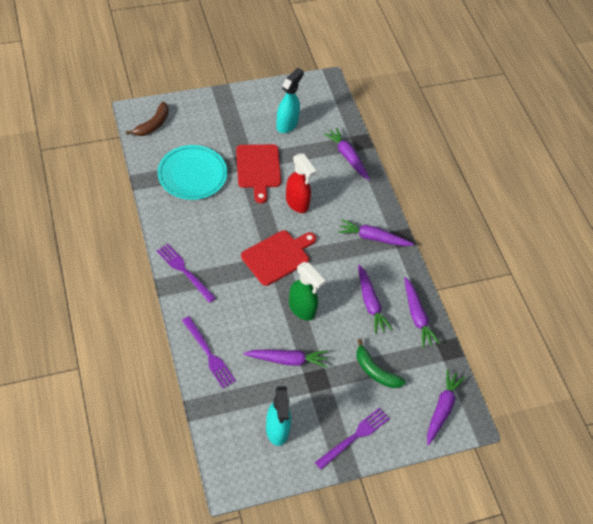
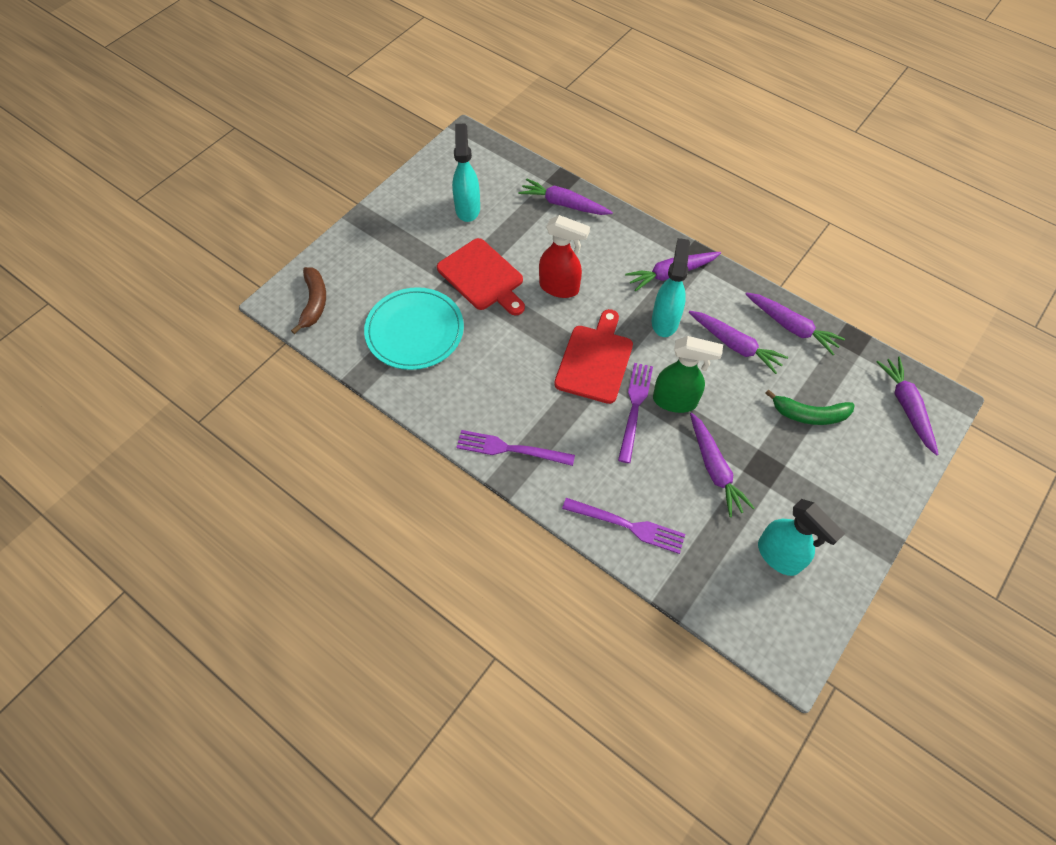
camera: 30 degrees left, 5 degrees up
purple carrot [243,349,328,368] -> purple carrot turned 105 degrees clockwise [690,413,754,517]
purple fork [315,407,390,470] -> purple fork moved to [618,363,653,463]
none -> turquoise spray bottle [652,238,690,337]

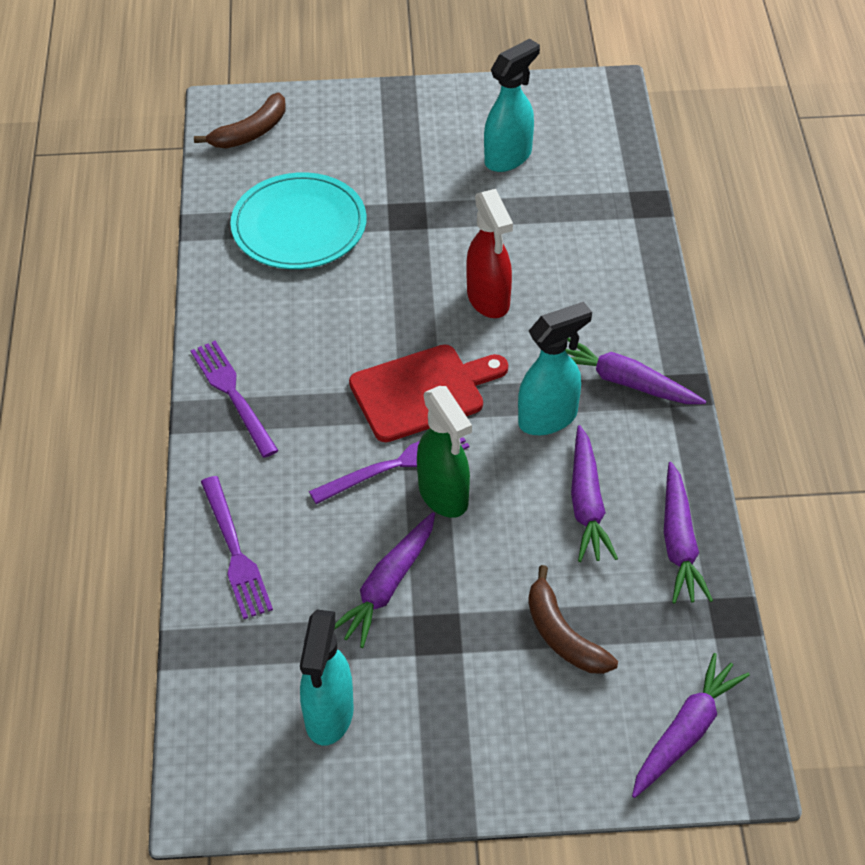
camera: 50 degrees right, 10 degrees down
red cutting board [437,238,525,315] -> none
purple carrot [519,178,613,215] -> none
green banana [765,390,855,425] -> brown banana [528,565,618,674]

